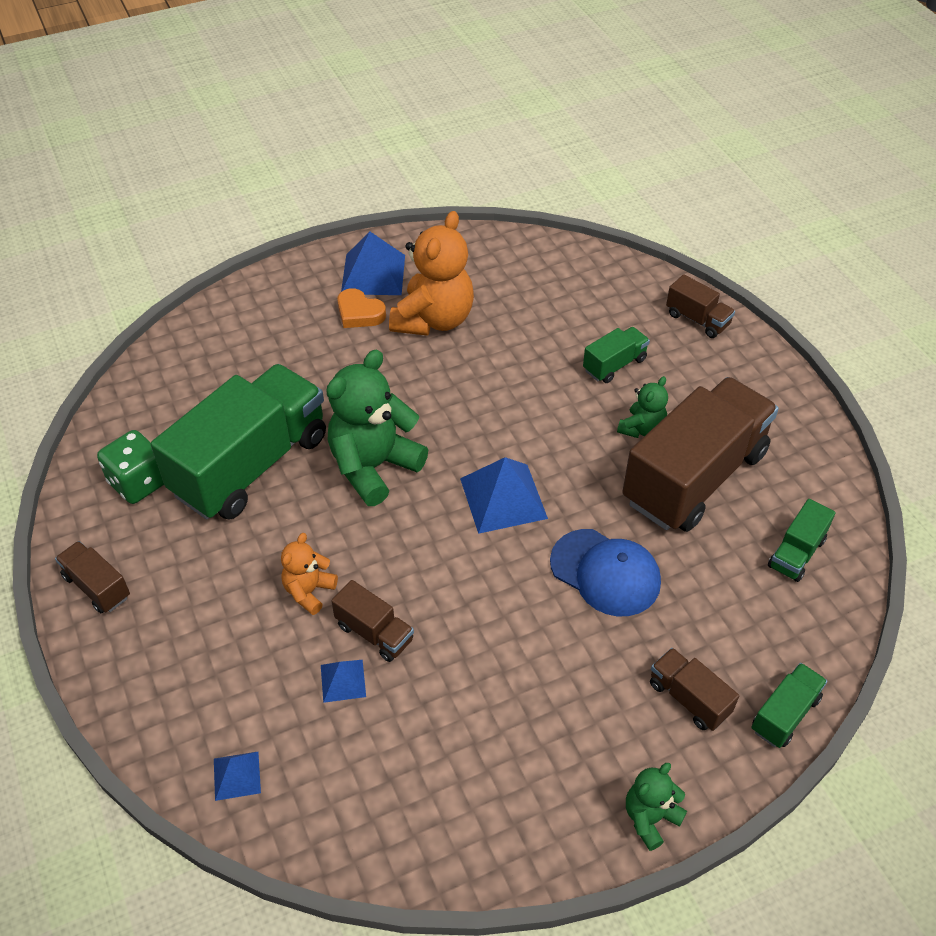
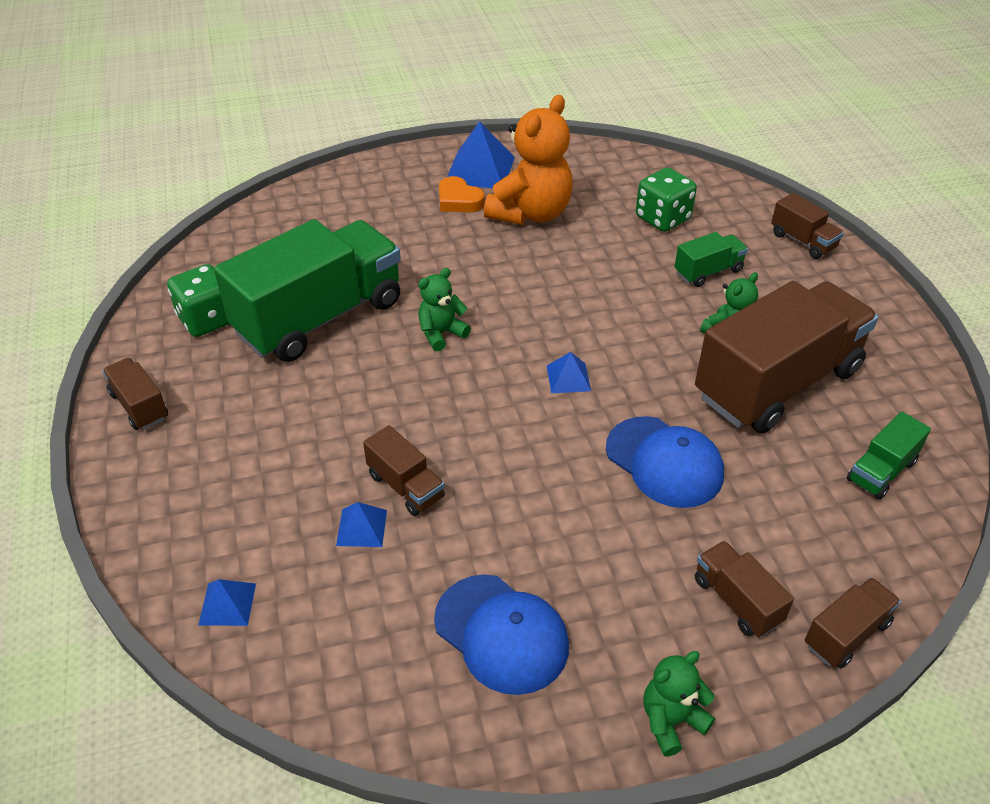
camera: 10 degrees right, 5 degrees down
orange teddy bear [281,533,338,615] -> none
green teddy bear [326,350,428,506] -> green teddy bear [418,268,471,351], size x0.52
blue pyramid [460,457,548,534] -> blue pyramid [547,352,591,394], size x0.53
green truck [752,663,827,748] -> brown truck [805,577,901,668]
none -> blue cap [434,574,569,695]
none -> green dice [636,167,697,232]

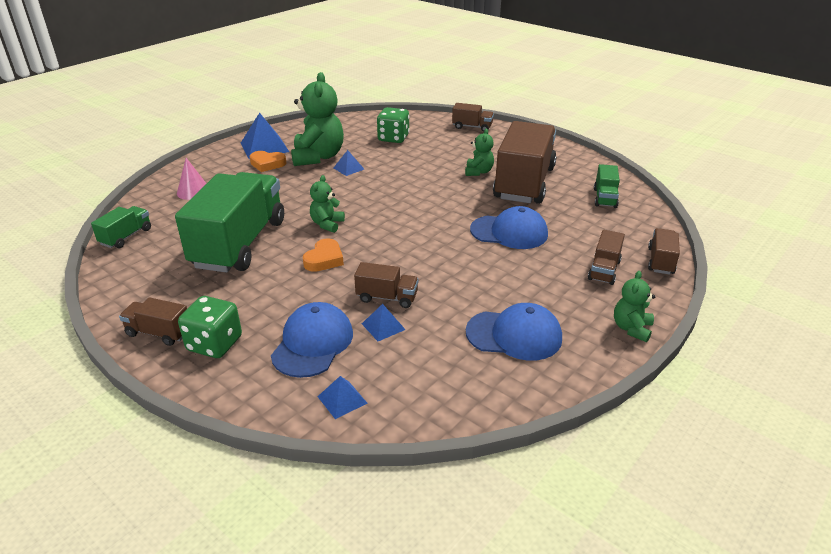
camera: 35 degrees left, 10 degrees down
green dice [167,264,229,337] -> green dice moved to [178,296,242,358]
orange teddy bear [484,95,573,225] -> green teddy bear [291,72,344,166]
blue pyramid [547,352,591,394] -> blue pyramid moved to [334,150,364,176]
green truck [674,232,748,287] -> green truck moved to [91,206,151,248]
brown truck [695,541,794,637] -> brown truck turned 90 degrees counterclockwise [588,230,625,285]
none -> pink cone [177,158,207,200]
none -> blue cap [271,302,353,378]
none -> orange heart [303,238,344,272]

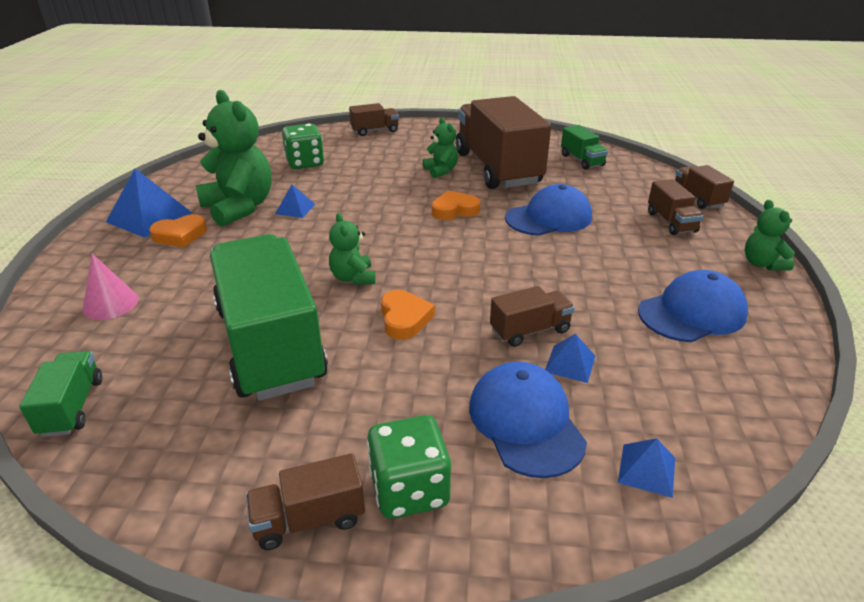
camera: 35 degrees left, 0 degrees up
none -> orange heart [432,190,480,220]

